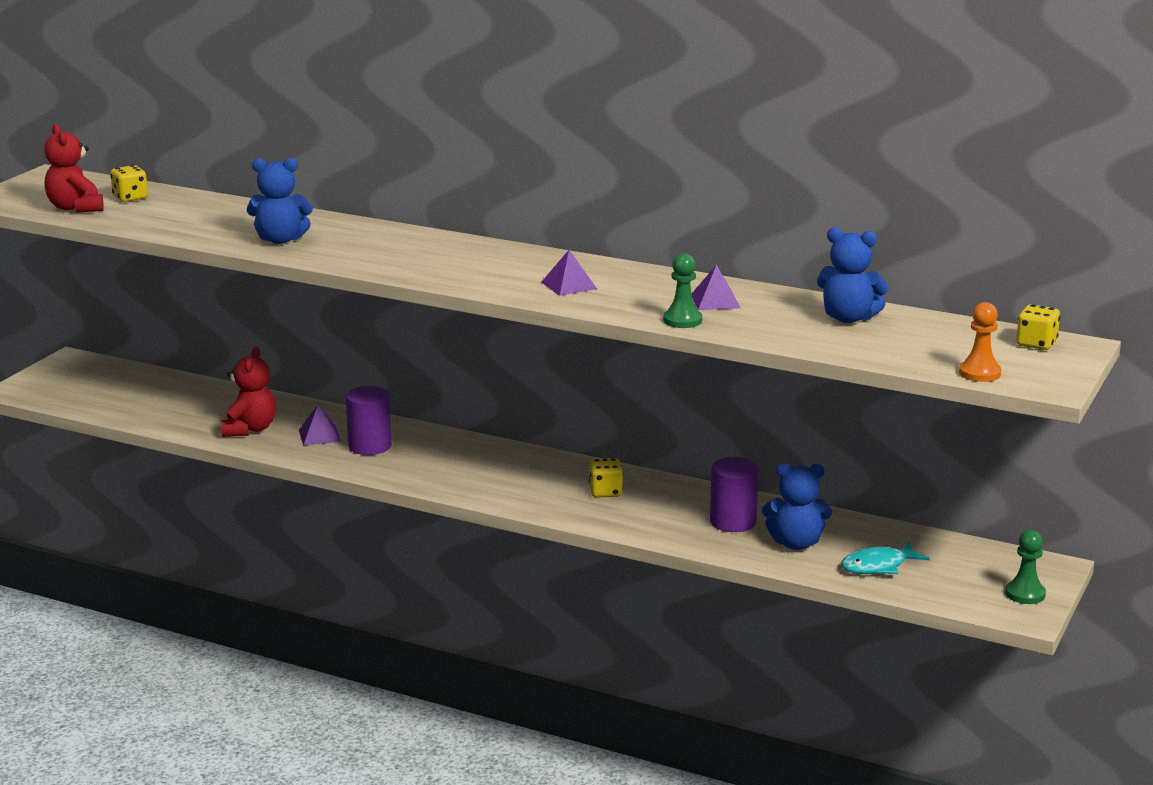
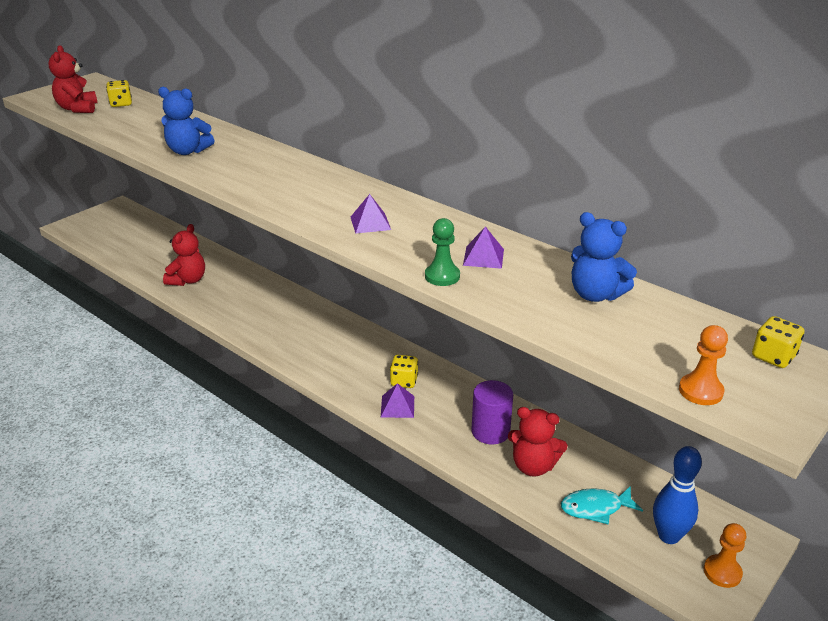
camera: 15 degrees right, 10 degrees up
purple pyramid [299,405,341,446] -> purple pyramid moved to [381,383,414,418]
purple cylinder [346,386,391,455] -> none
blue teddy bear [762,463,832,550] -> red teddy bear [508,407,568,477]
green pawn [1006,530,1046,604] -> orange pawn [704,523,746,588]
none -> blue bowling pin [653,446,702,544]

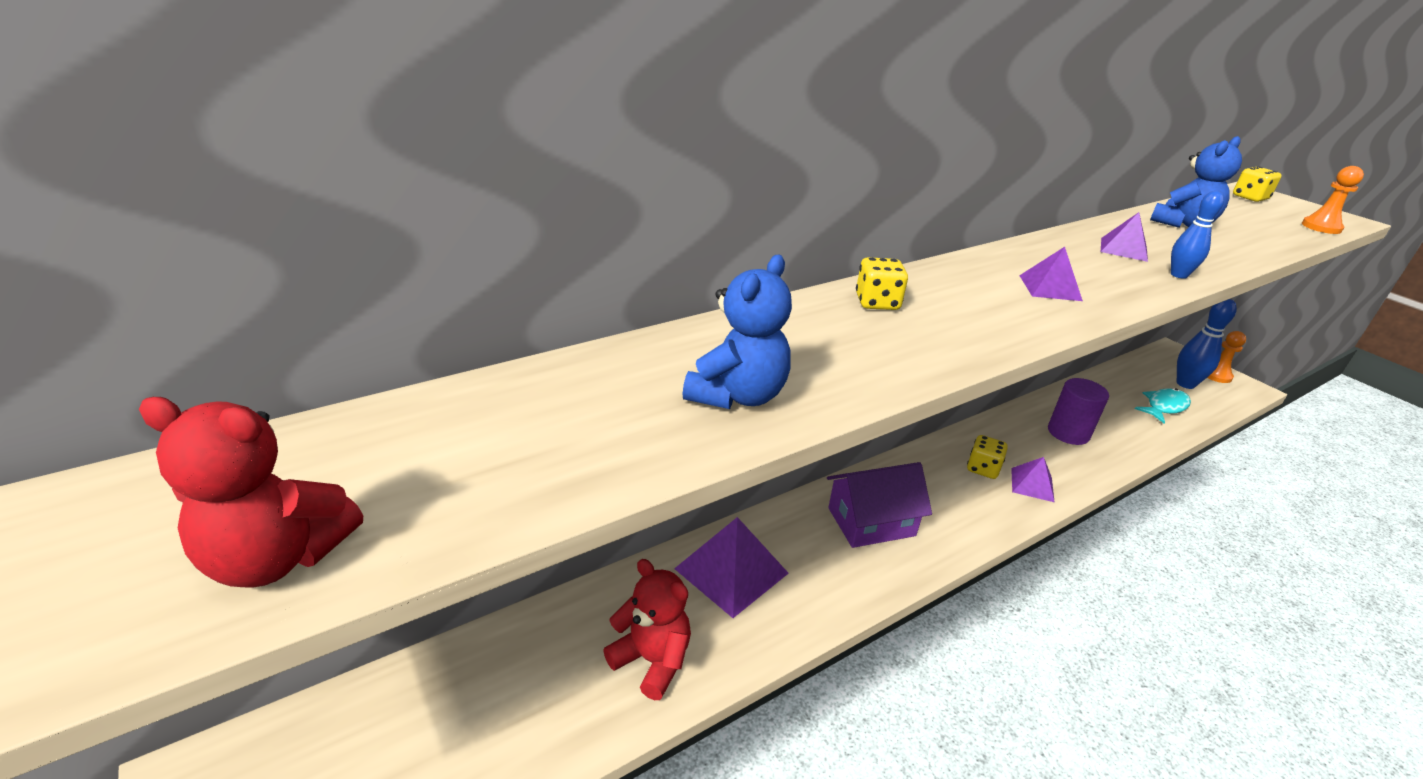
camera: 75 degrees left, 0 degrees up
yellow dice [106,80,132,107] -> yellow dice moved to [856,257,908,310]
green pawn [425,218,460,286] -> blue bowling pin [1171,191,1224,279]
red teddy bear [508,407,568,477] -> none
turquoise fish [561,486,643,525] -> turquoise fish turned 135 degrees counterclockwise [1135,388,1191,423]
none -> purple pyramid [674,517,789,618]
none -> purple house [827,462,932,548]

